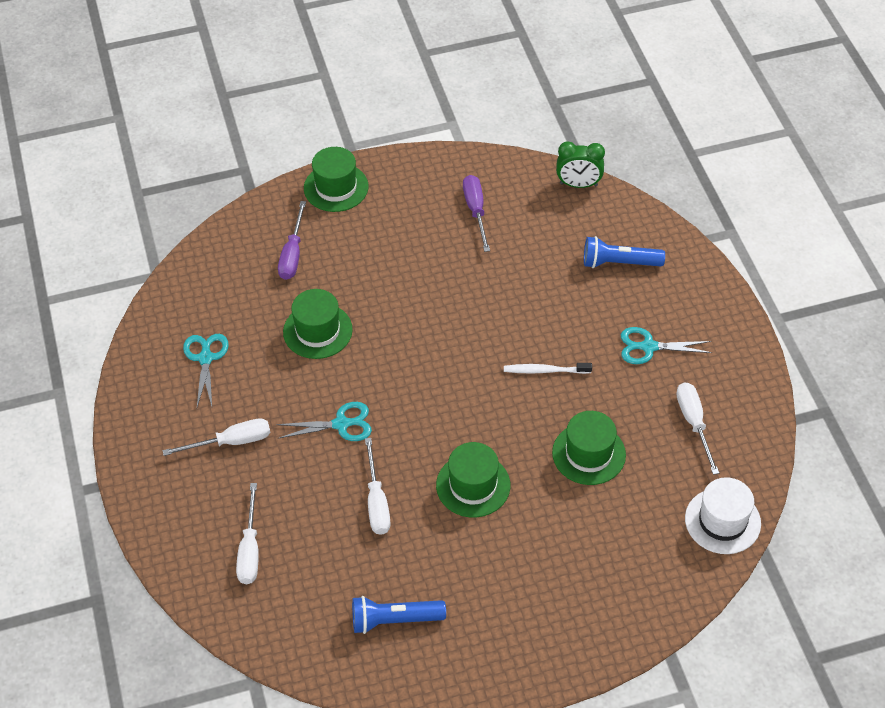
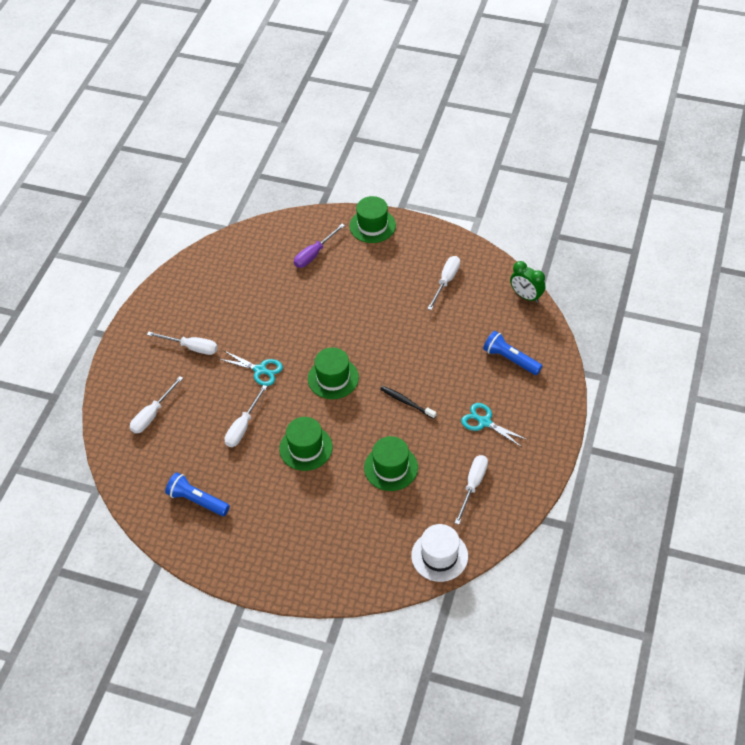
camera: 35 degrees right, 0 degrees up
turquoise scissors [183,334,229,407] -> none
green hat [283,289,353,359] -> green hat moved to [308,347,359,399]
purple screwdriver [463,175,490,252] -> white screwdriver [427,256,460,310]
white toothbrush [504,363,592,374] -> black toothbrush [380,386,436,419]

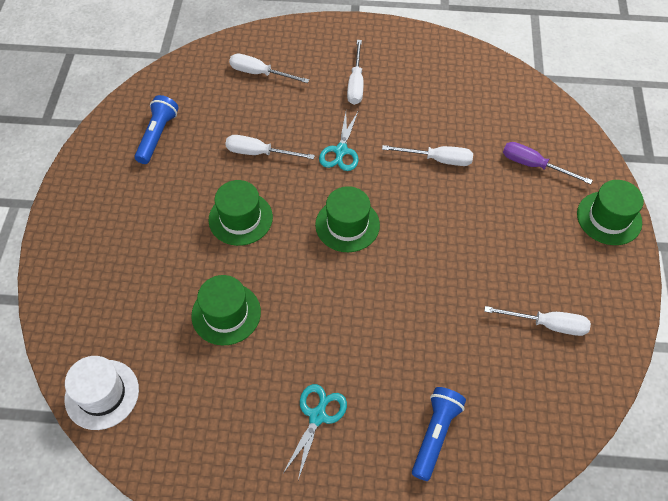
camera: 75 degrees right, 5 degrees up
black toothbrush [380,386,436,419] -> none
white screwdriver [455,455,488,525] -> white screwdriver moved to [382,145,473,166]
green clock [510,261,545,303] -> none

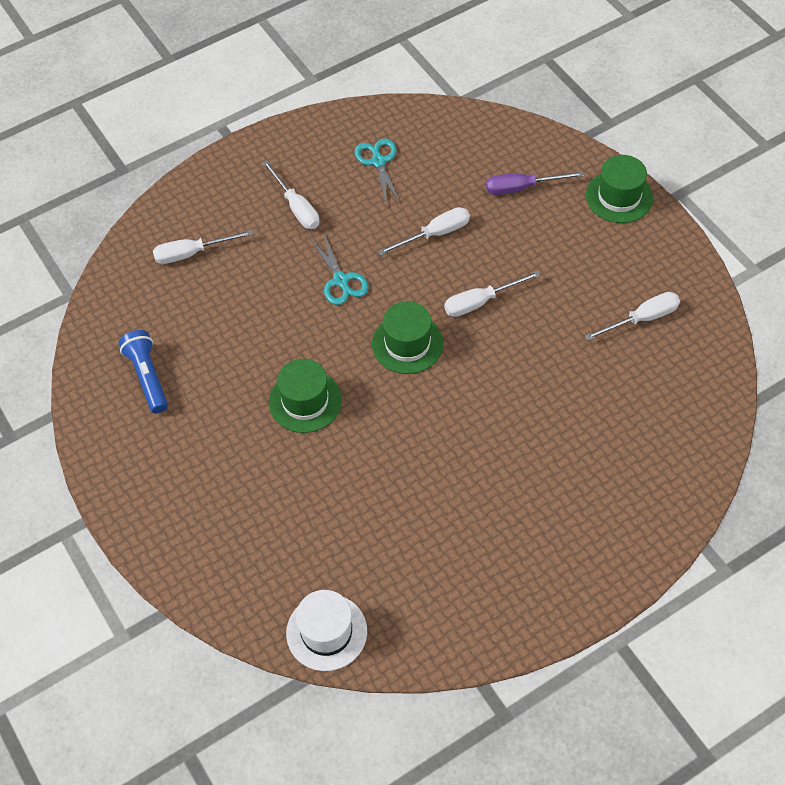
camera: 35 degrees left, 0 degrees up
green hat [191,275,261,345] -> none
white screwdriver [225,135,315,160] -> white screwdriver moved to [444,271,540,317]
turquoise scissors [283,384,347,480] -> turquoise scissors moved to [354,138,400,203]
blue flashlight [412,387,466,481] -> none

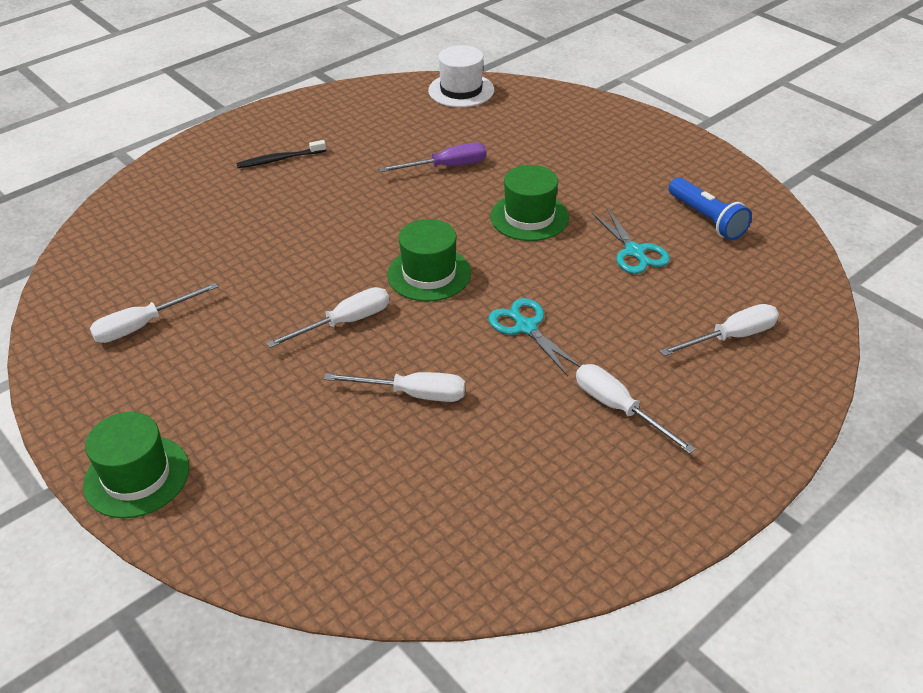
camera: 170 degrees right, 15 degrees down
turquoise scissors [354,138,400,203] -> turquoise scissors moved to [592,208,670,274]
white screwdriver [378,207,470,255] -> white screwdriver turned 135 degrees counterclockwise [324,372,465,402]
purple screwdriver [486,171,584,195] -> purple screwdriver moved to [379,143,486,172]
none -> black toothbrush [236,140,326,168]

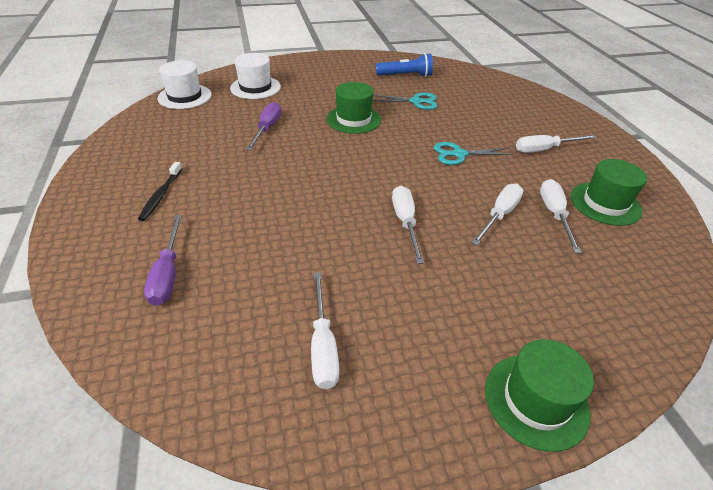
camera: 65 degrees left, 0 degrees up
green hat [387,219,471,302] -> green hat moved to [571,159,647,226]
white screwdriver [660,304,779,356] -> white screwdriver moved to [540,179,582,253]
none -> purple screwdriver [144,215,182,306]
none -> white hat [230,53,281,99]

